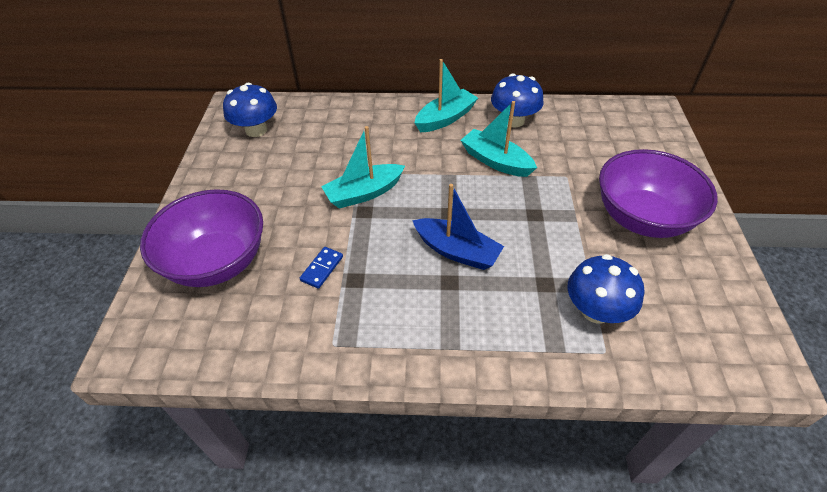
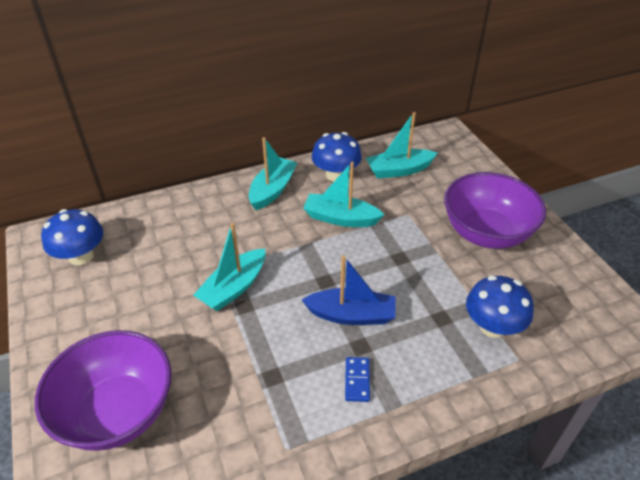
camera: 25 degrees left, 5 degrees down
blue domino [300,247,343,289] -> blue domino moved to [345,357,370,402]
none -> turquoise boat [366,112,437,179]

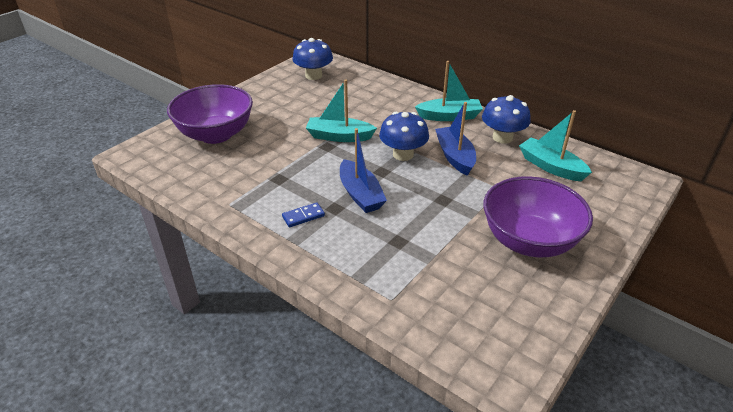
camera: 60 degrees right, 5 degrees down
turquoise boat [303,162,384,227] -> blue boat [435,102,476,176]
blue mushroom [466,275,534,338] -> blue mushroom moved to [379,112,429,161]

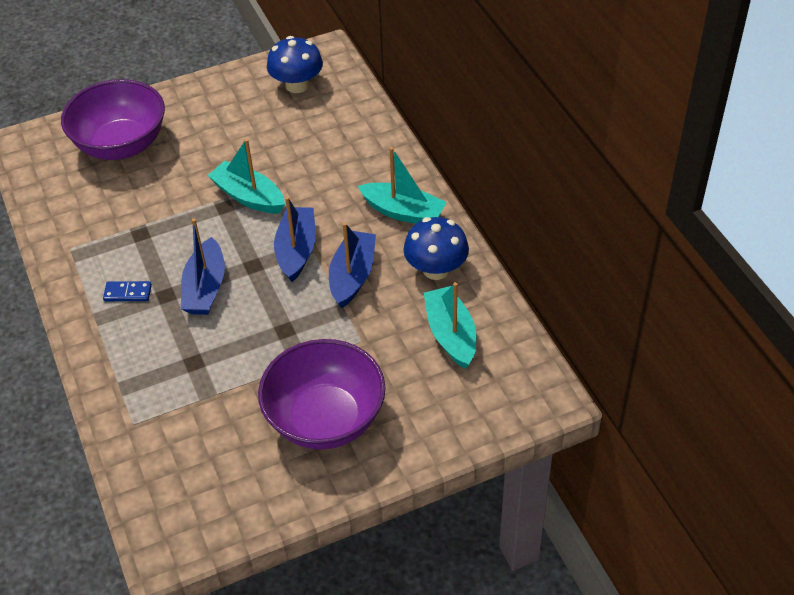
camera: 30 degrees right, 10 degrees up
blue mushroom [379,112,429,161] -> blue boat [274,197,316,282]

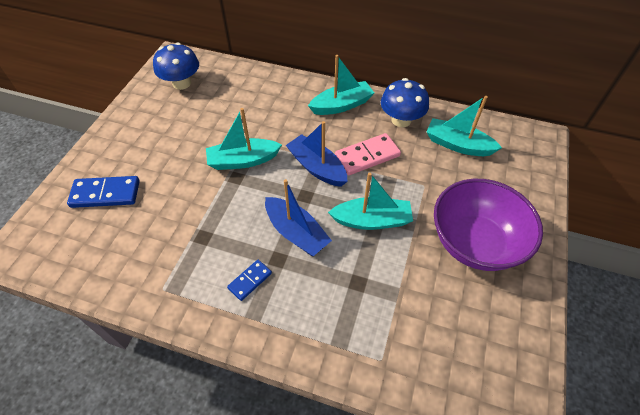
camera: 50 degrees left, 5 degrees up
purple bowl [61,79,165,160] -> blue domino [67,176,140,208]
blue boat [329,222,376,308] -> pink domino [335,133,401,175]
none -> turquoise boat [328,172,413,230]

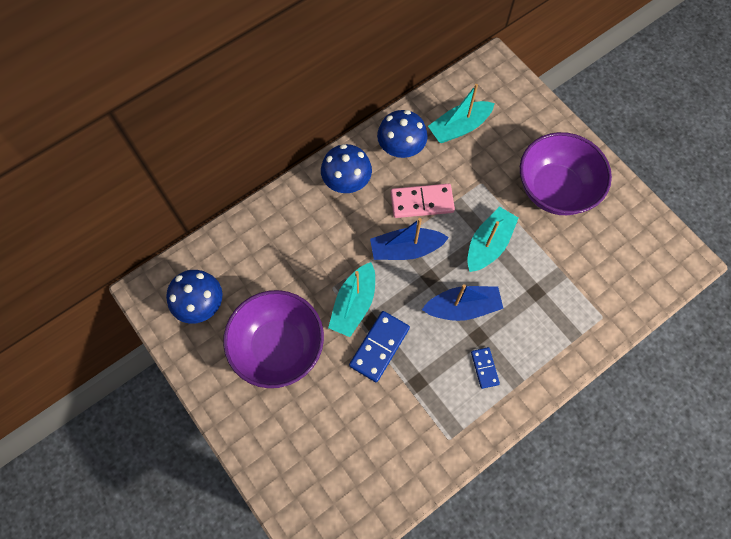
camera: 55 degrees left, 15 degrees up
blue domino [67,176,140,208] -> blue domino moved to [349,311,410,382]
turquoise boat [308,55,374,115] -> blue mushroom [321,144,372,193]
pink domino [335,133,401,175] -> pink domino turned 75 degrees clockwise [391,184,455,218]
none -> purple bowl [223,290,324,388]

